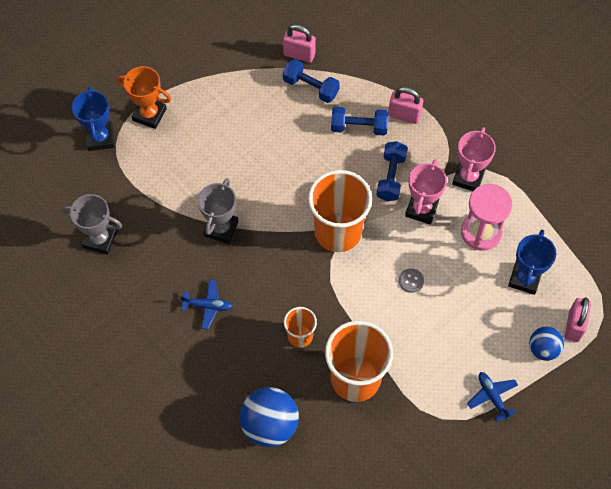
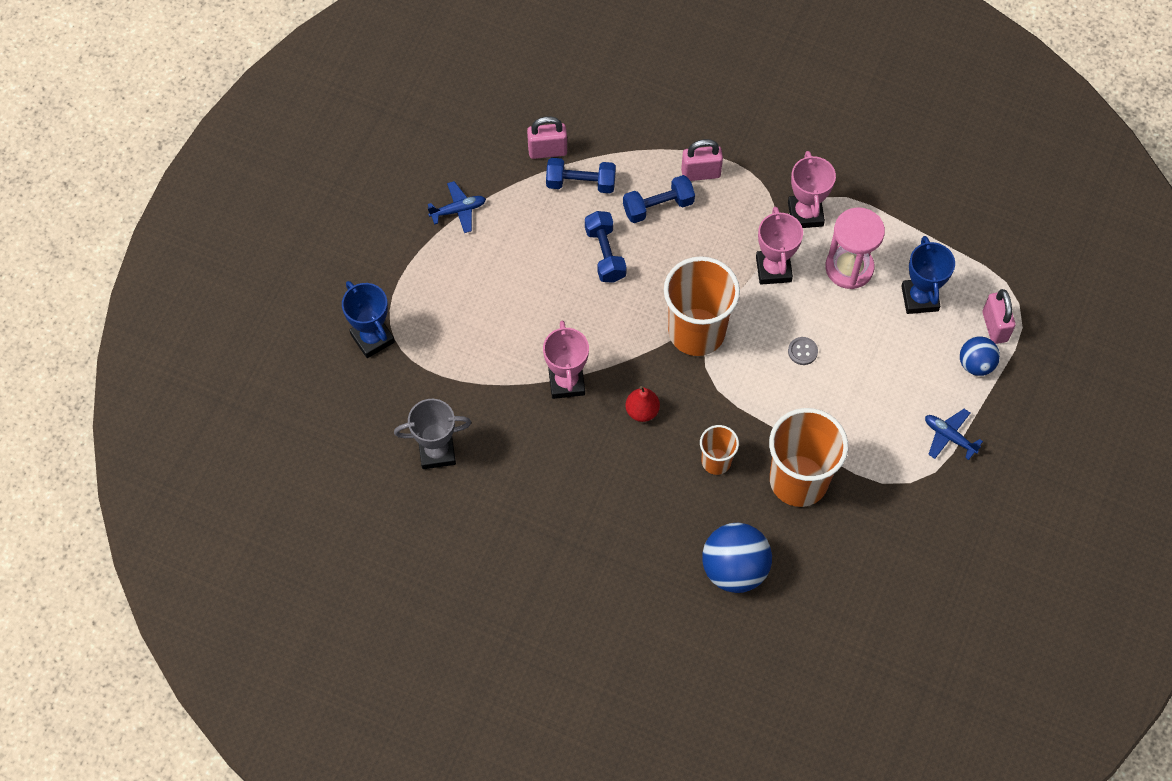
camera: 25 degrees left, 0 degrees up
orange trophy [116,66,171,129] -> none
blue plane [180,279,233,329] -> blue plane moved to [428,181,486,233]
grey trophy [198,178,238,244] -> pink trophy [543,320,589,399]
blue dumbbell [376,141,408,201] -> blue dumbbell moved to [585,211,627,283]
none -> red pear [625,386,660,422]

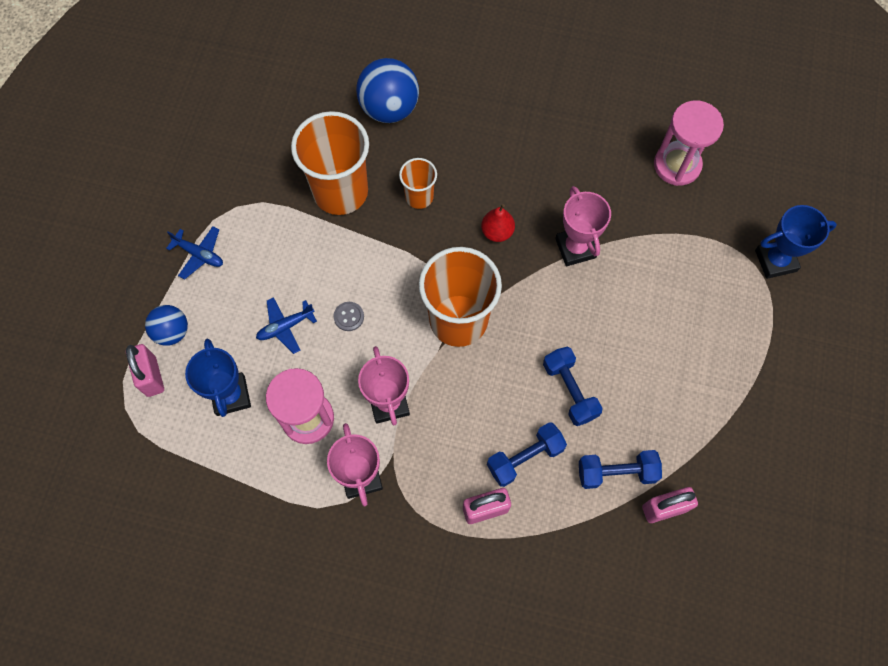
camera: 170 degrees right, 5 degrees up
blue trophy [342,281,395,358] -> blue trophy turned 60 degrees counterclockwise [755,205,837,279]
grey trophy [394,399,471,469] -> pink hourglass [654,100,724,186]
blue plane [428,181,486,233] -> blue plane moved to [256,297,317,354]

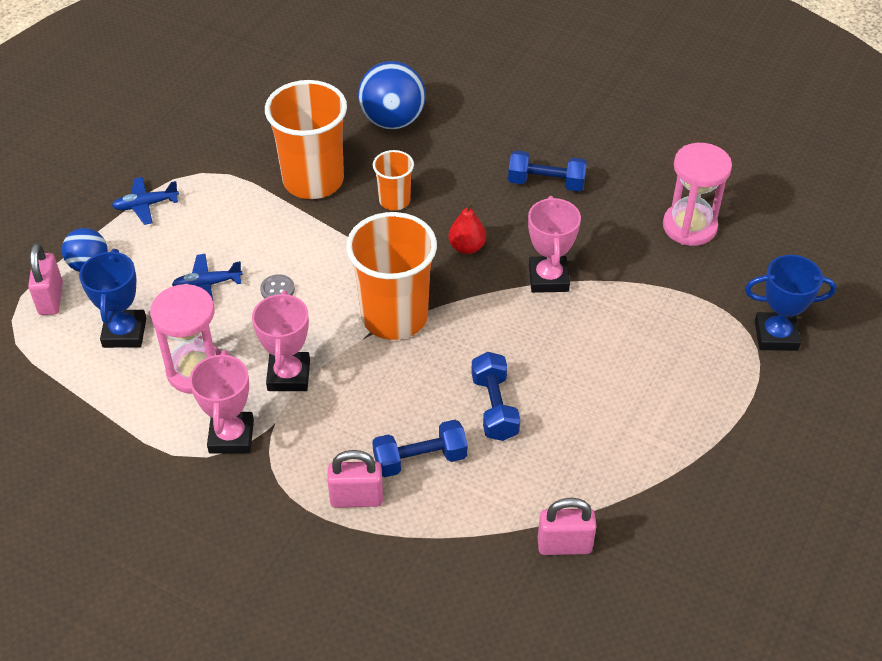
camera: 15 degrees right, 20 degrees down
blue plane [166,226,223,279] -> blue plane turned 120 degrees clockwise [112,177,179,225]
blue dumbbell [579,450,662,489] -> blue dumbbell moved to [508,150,587,191]

